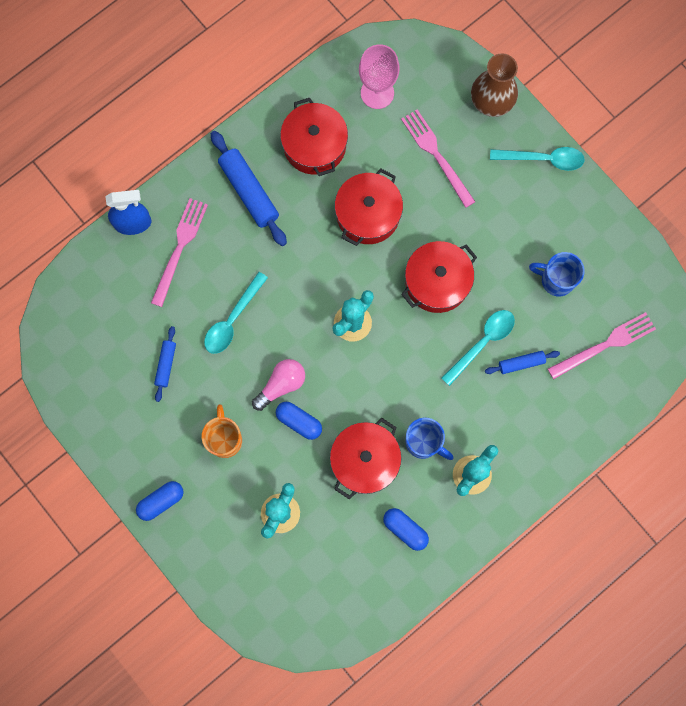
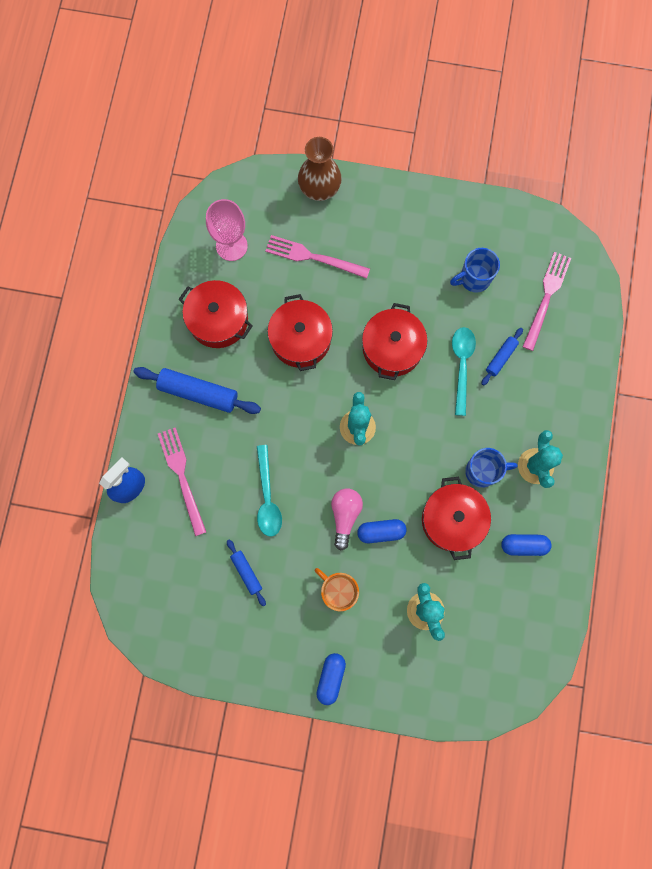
camera: 40 degrees left, 0 degrees up
turquoise spoon [490,147,585,171] -> none

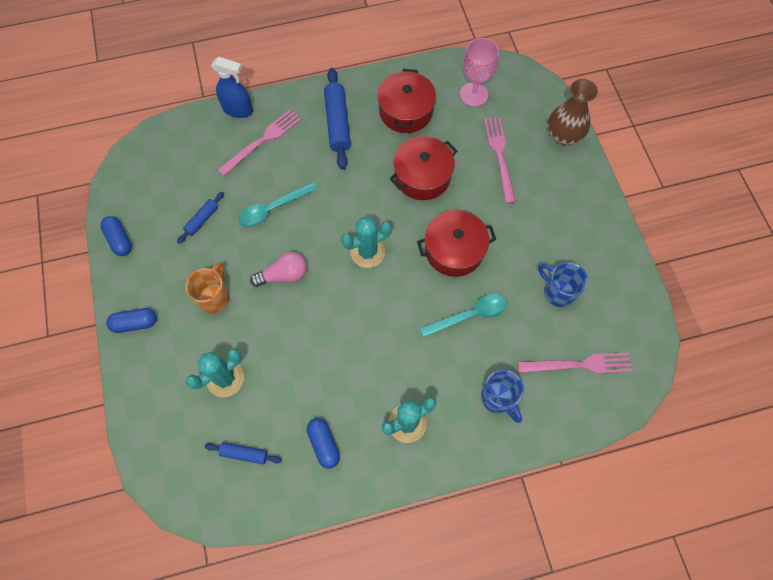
camera: 65 degrees right, 10 degrees down
blue capsule [357,519,406,543] -> blue capsule moved to [100,216,132,256]
red pot [422,477,491,560] -> none
blue mug [465,448,517,488] -> blue mug moved to [481,369,524,423]
blue rolling pin [481,328,523,386] -> blue rolling pin moved to [205,442,282,464]

